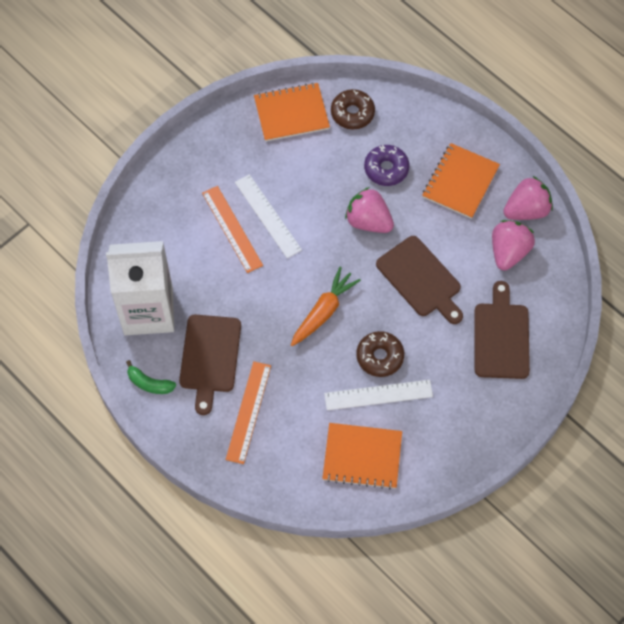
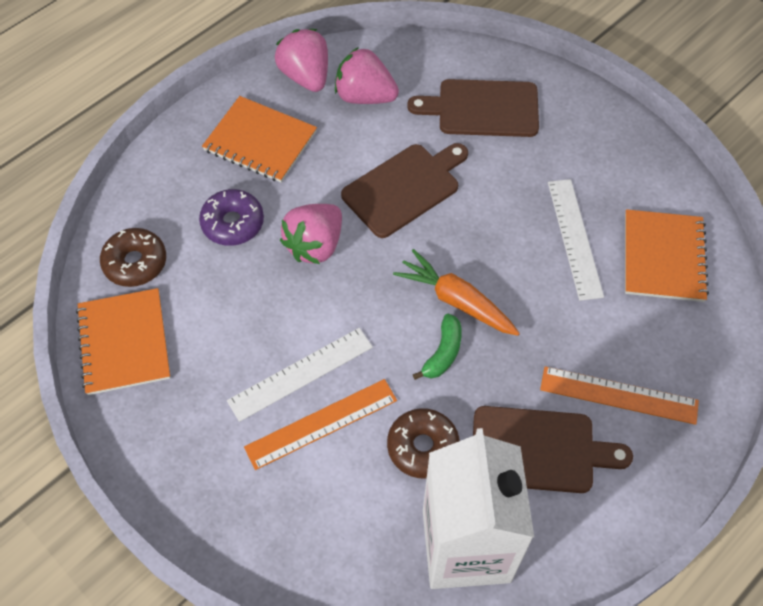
camera: 90 degrees left, 5 degrees down
green banana [126,360,176,394] -> green banana moved to [413,314,462,380]
brown donut [356,331,404,377] -> brown donut moved to [387,408,460,479]

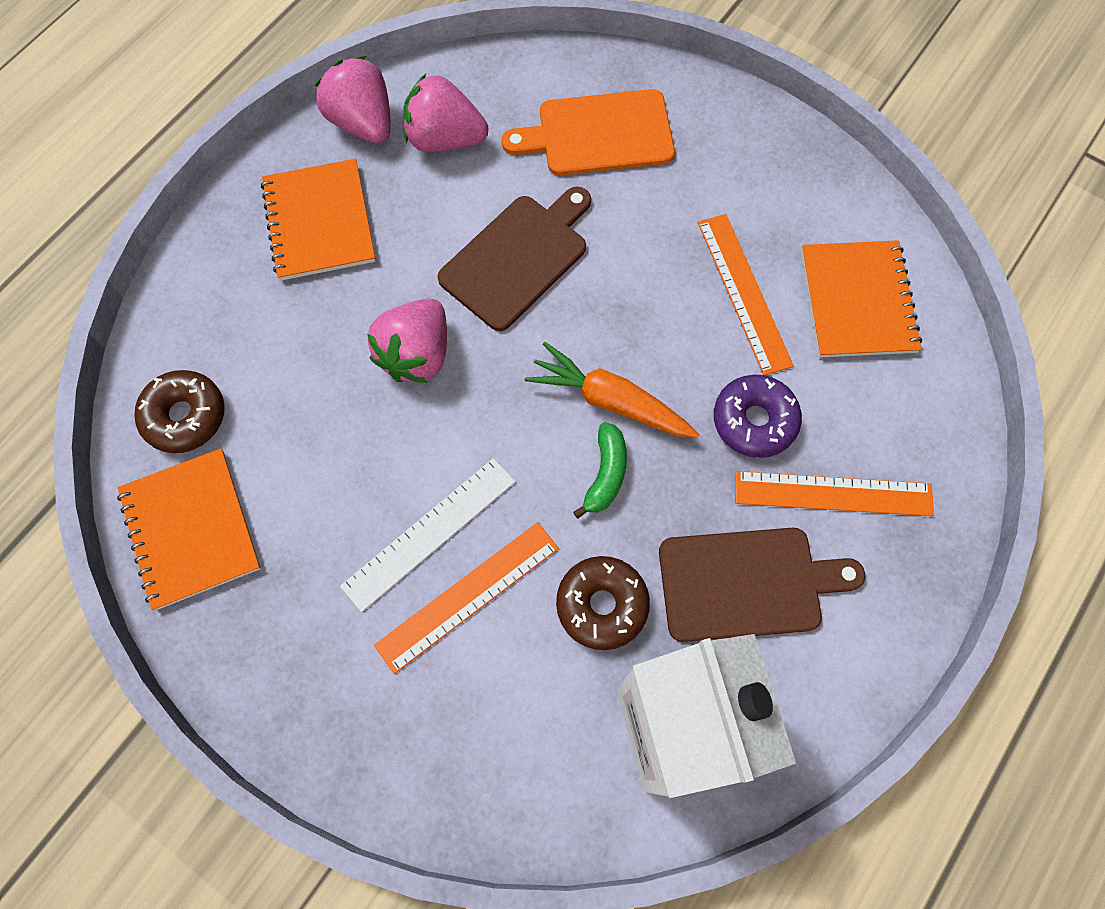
camera: 10 degrees left, 10 degrees up
purple donut [199,189,264,246] -> purple donut moved to [714,374,802,458]
orange notebook [202,96,317,182] -> orange notebook turned 60 degrees clockwise [261,159,376,281]
brown cutting board [407,79,539,137] -> orange cutting board [502,89,675,176]
white ruler [548,179,604,301] -> orange ruler [698,214,794,375]

